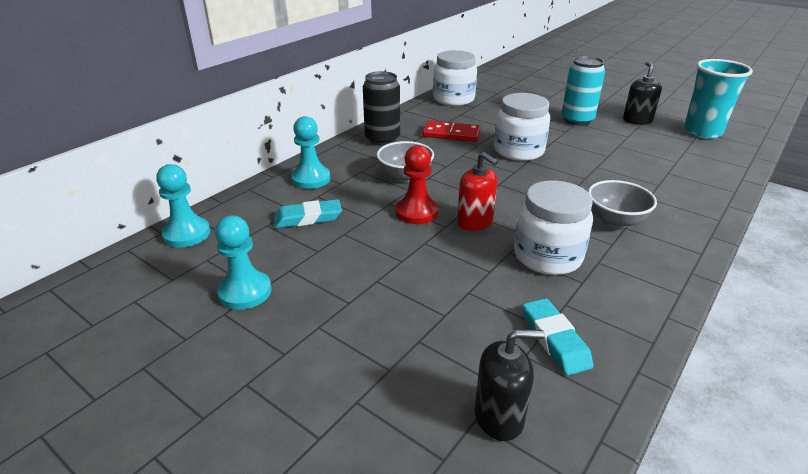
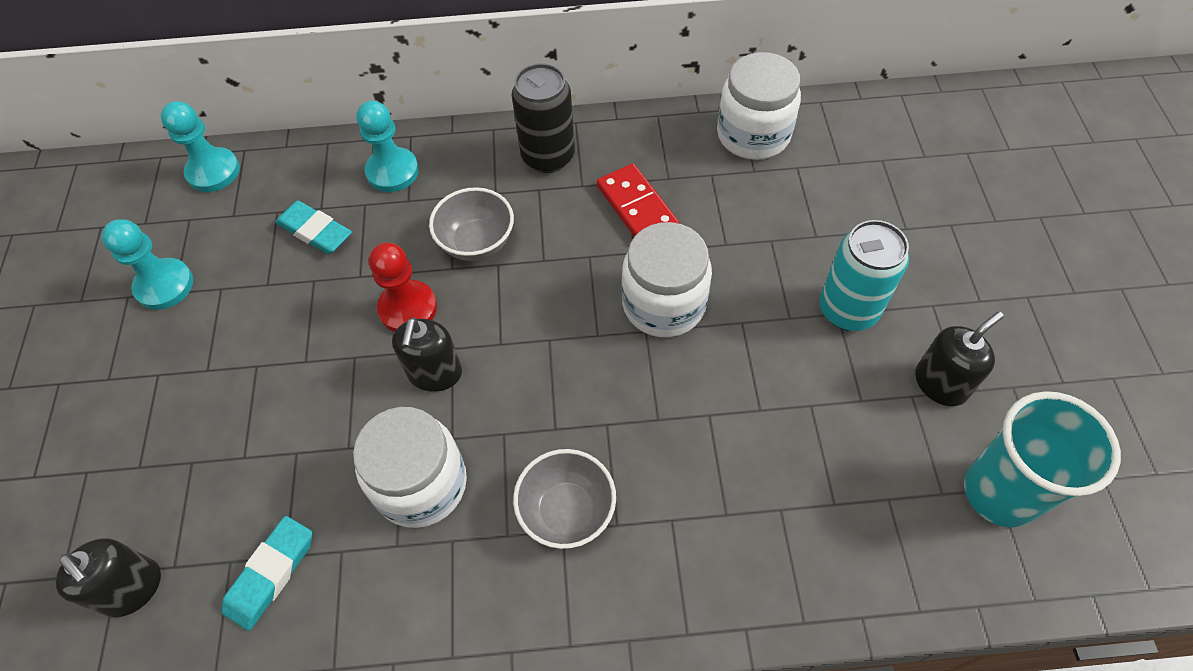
camera: 50 degrees right, 25 degrees up
red soap dispenser [457,152,498,231] -> black soap dispenser [392,317,462,392]

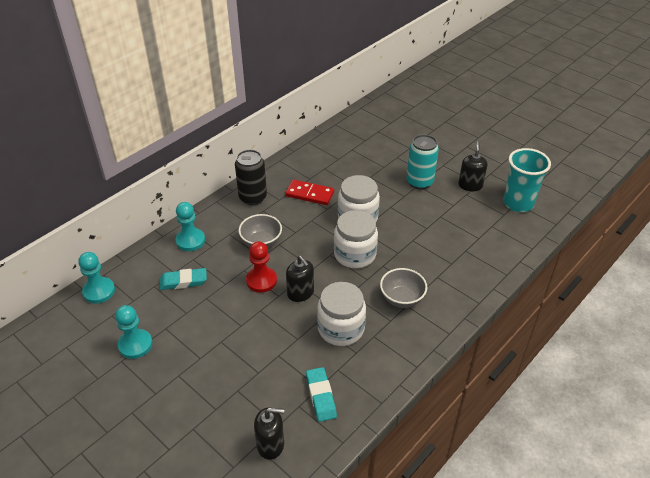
camera: 45 degrees left, 15 degrees down
white jar [717,52,801,160] -> white jar moved to [334,210,378,268]

